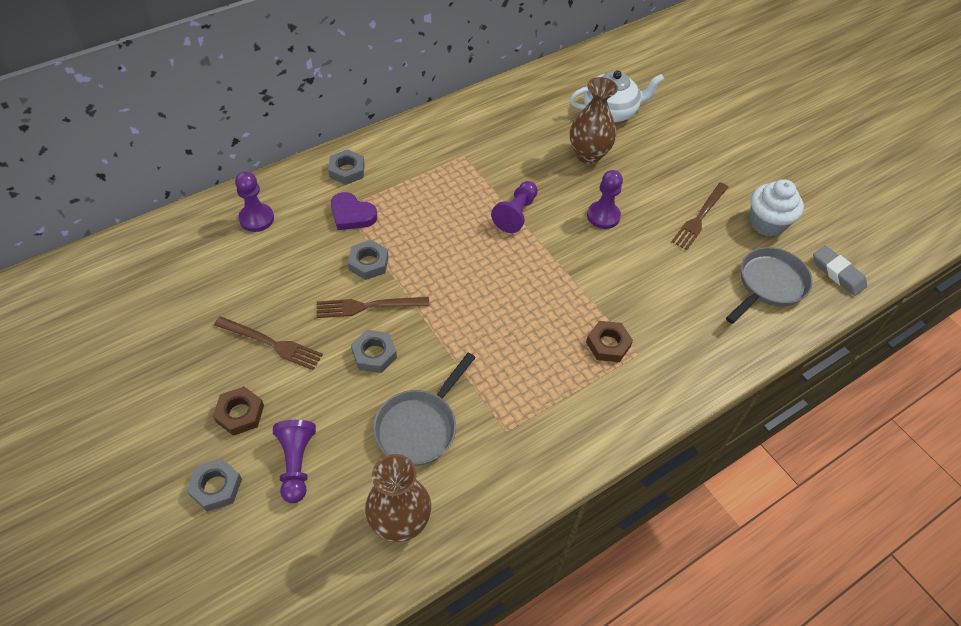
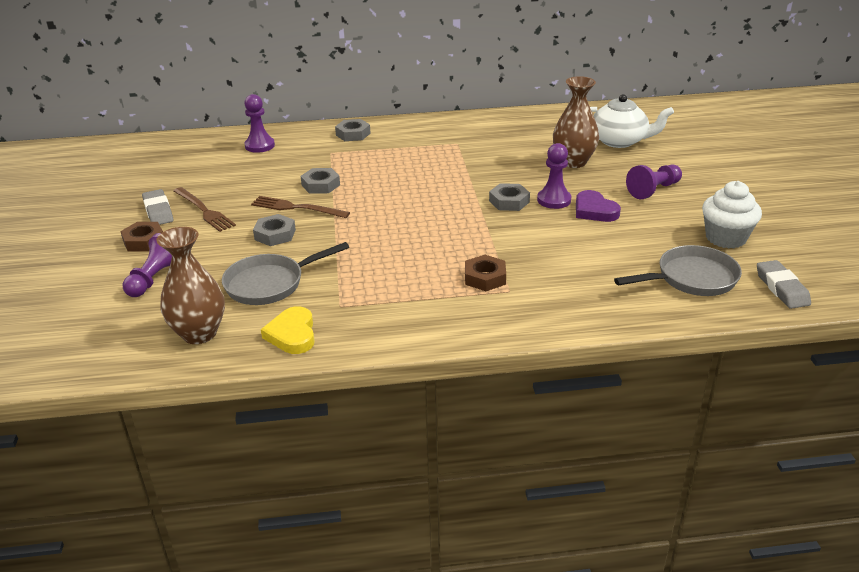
camera: 30 degrees right, 20 degrees down
grey nut [186,458,242,512] -> grey nut moved to [489,183,530,211]
purple heart [331,192,377,230] -> purple heart moved to [576,190,621,222]
purple pawn [491,181,538,233] -> purple pawn moved to [626,164,682,199]
brown fork [671,182,728,250] -> none
none -> grey eraser [142,189,173,225]
none -> yellow heart [261,306,315,354]

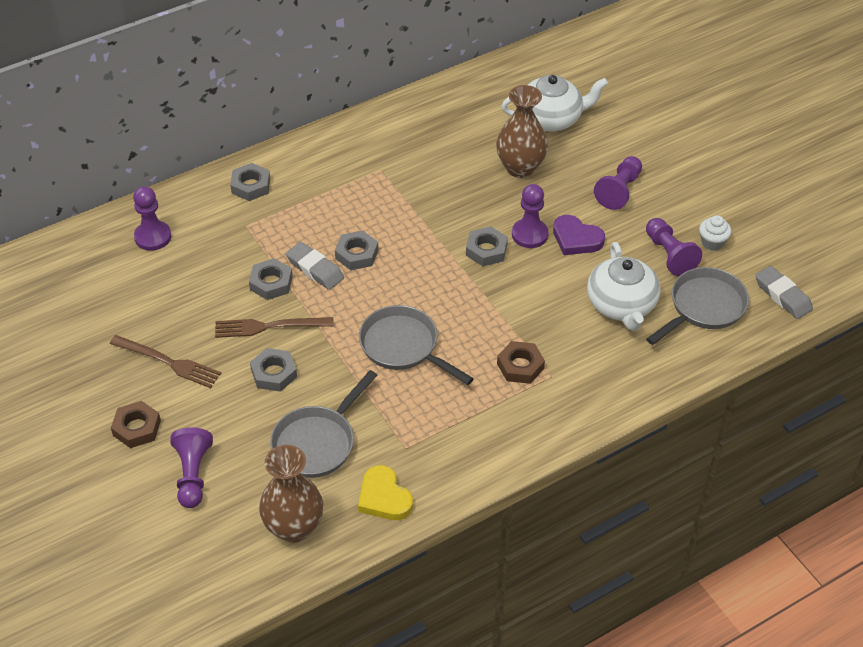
camera: 25 degrees left, 15 degrees up
grey eraser [142,189,173,225] -> grey eraser moved to [286,242,344,290]
white cupcake [702,181,762,248] -> white cupcake [699,215,731,250], size x0.57
none -> grey nut [335,231,378,270]
none -> grey pan [359,305,474,385]
none -> white teapot [587,242,661,331]
none -> purple pawn [646,218,702,276]

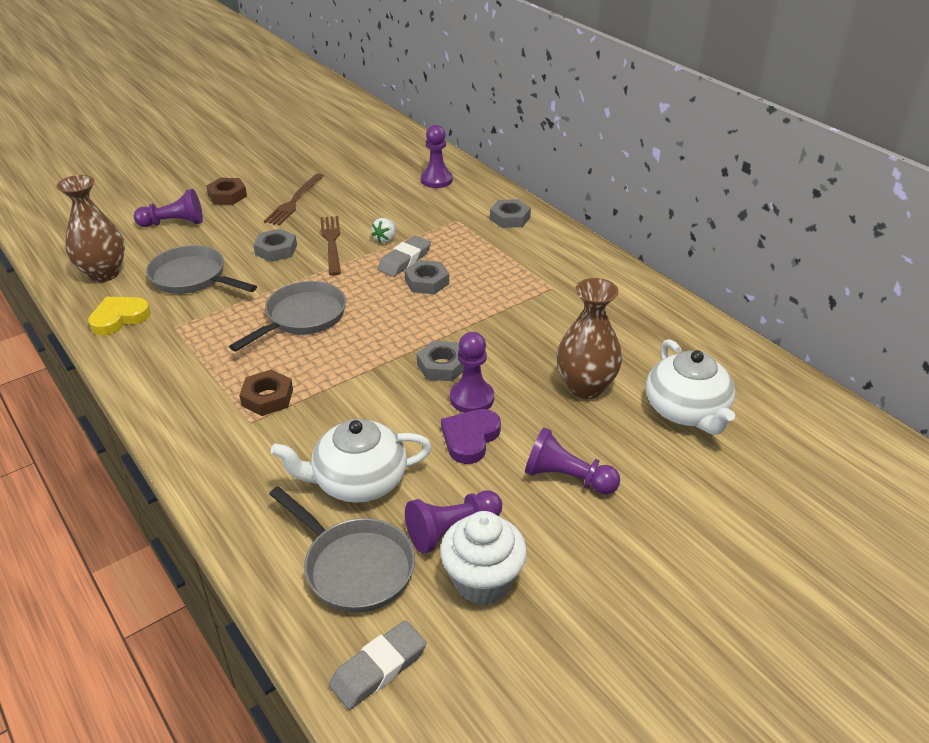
camera: 85 degrees right, 10 degrees down
grey nut [249,258,293,300] -> white strawberry [371,218,396,243]
white cupcake [699,215,731,250] -> white cupcake [440,511,527,605], size x1.77

